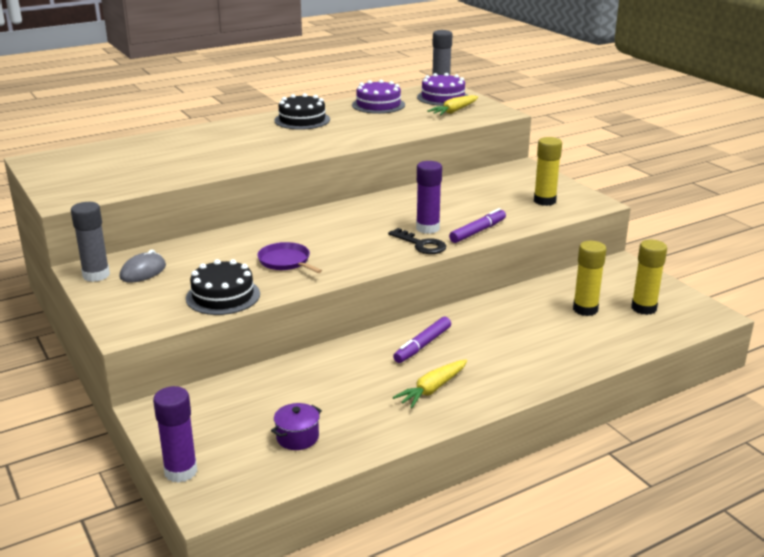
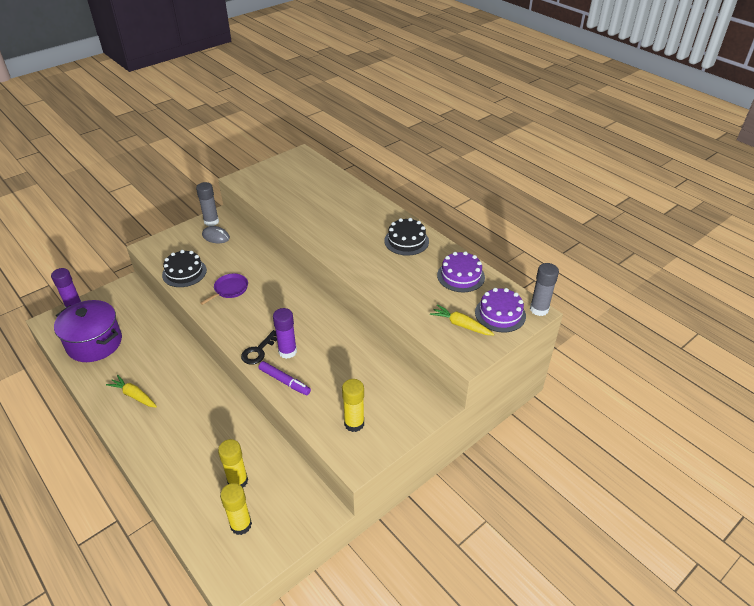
camera: 80 degrees right, 15 degrees up
purple pot [271,403,322,450] -> purple pot [54,300,122,362], size x2.33
purple marker [393,317,451,363] -> none

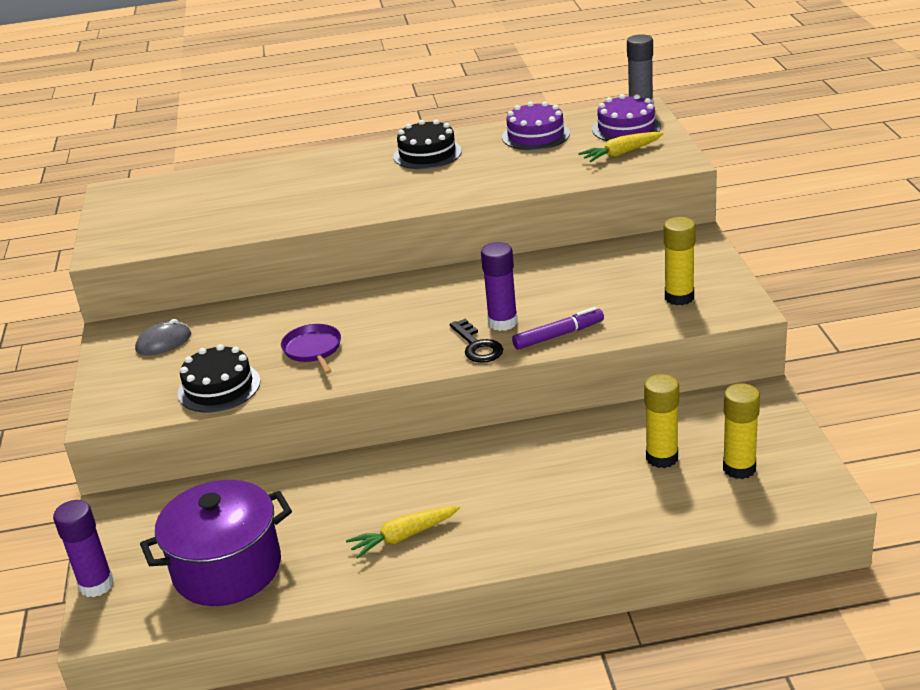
camera: 55 degrees left, 10 degrees down
grey glue stick [196,182,219,226] -> none

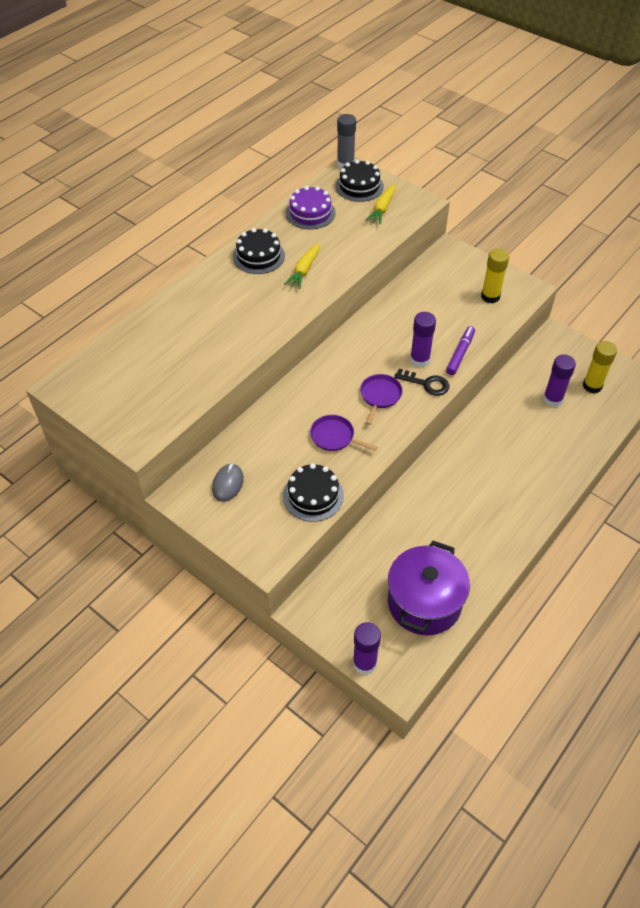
camera: 45 degrees left, 20 degrees up
yellow carrot [346,506,460,559] -> yellow carrot moved to [284,243,320,289]
purple cake [592,94,661,141] -> black cake [335,160,384,202]
yellow glue stick [644,374,679,468] -> purple glue stick [543,354,576,407]
none -> purple pan [360,374,403,425]

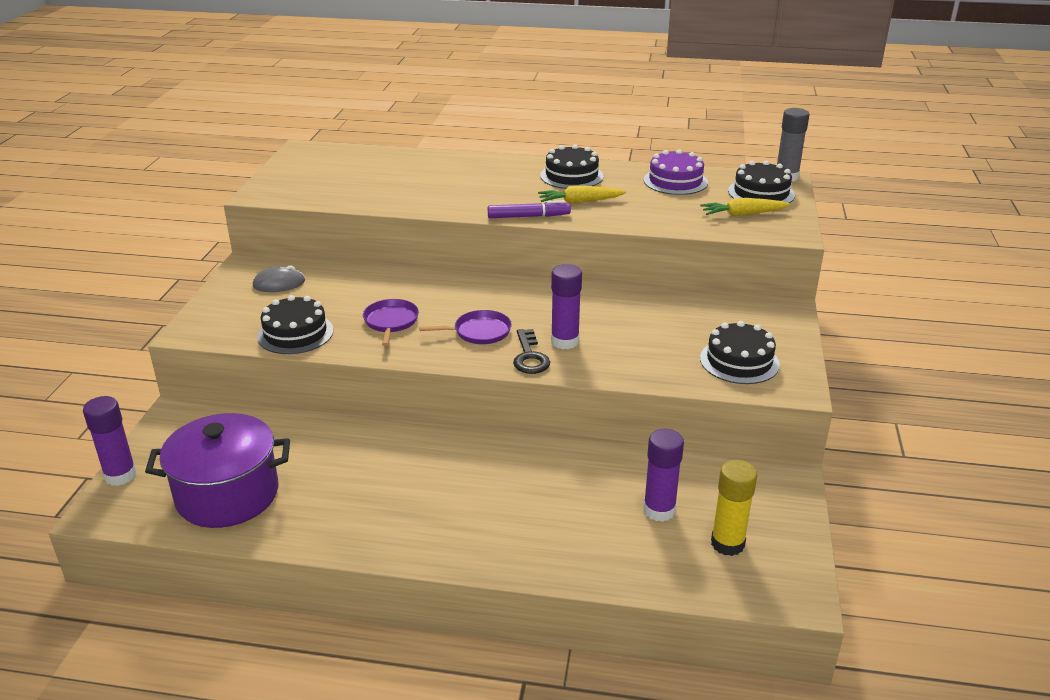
camera: 60 degrees right, 20 degrees down
purple marker [446,326,475,375] -> purple marker moved to [488,200,571,218]
yellow glue stick [481,248,509,304] -> black cake [700,321,780,384]

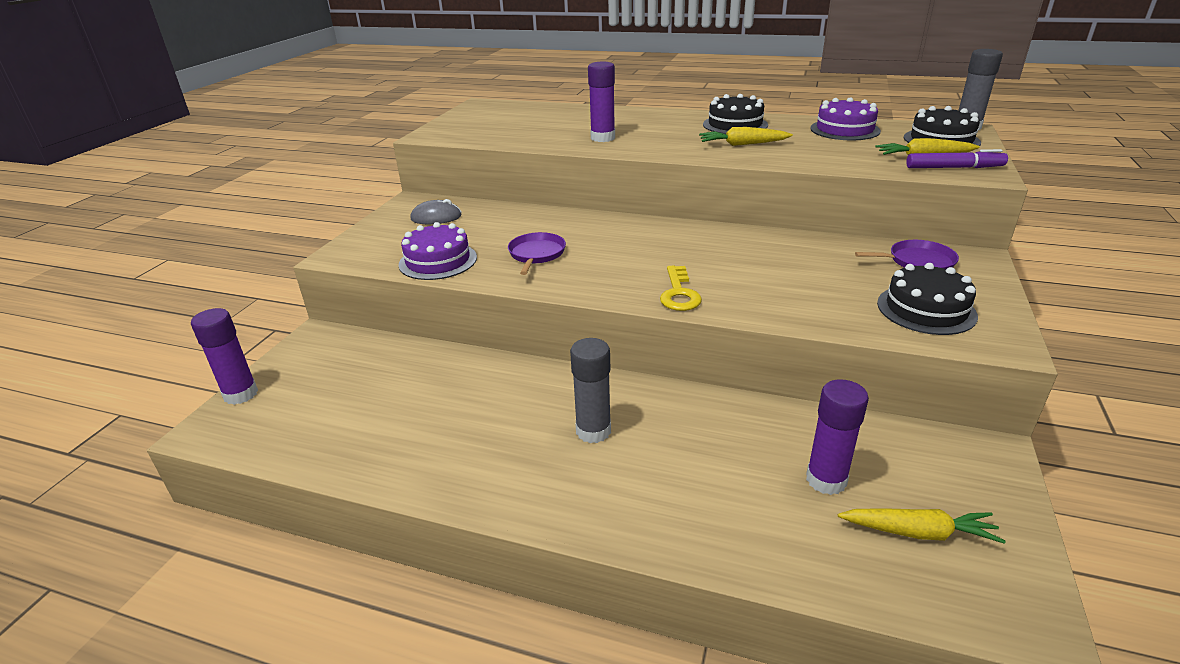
camera: 10 degrees right, 0 degrees up
purple pot [145,413,290,528] -> none
black cake [257,295,334,354] -> purple cake [399,222,477,280]
purple pan [419,310,512,344] -> purple pan moved to [855,240,959,269]
purple marker [488,200,571,218] -> purple marker moved to [906,149,1008,168]
black key [513,329,550,374] -> yellow key [660,266,702,311]
purple glue stick [551,264,582,349] -> purple glue stick moved to [588,62,615,142]
yellow glue stick [711,460,757,556] -> yellow carrot [838,508,1006,544]
none -> grey glue stick [570,338,611,443]

